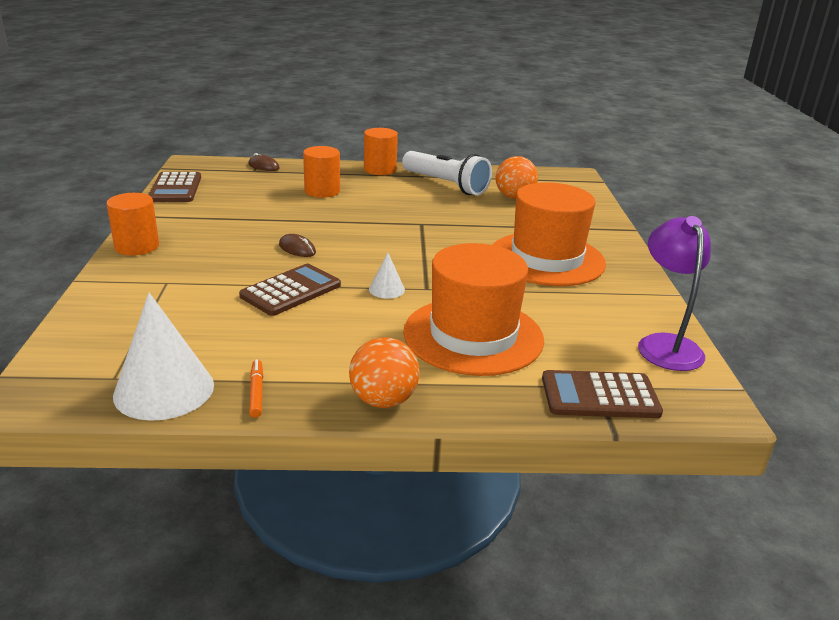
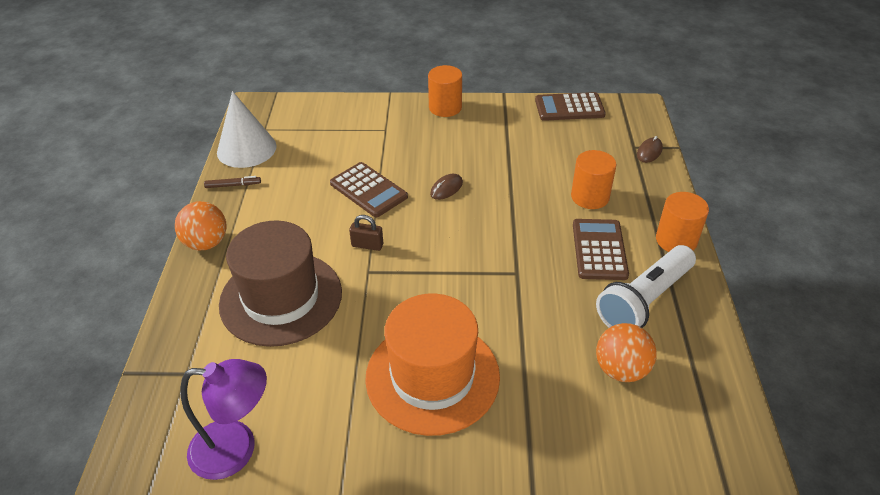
camera: 95 degrees right, 15 degrees up
orange marker [249,359,263,418] -> brown marker [204,176,261,188]
white cone [369,253,405,299] -> brown padlock [349,215,383,251]
orange hat [403,243,544,376] -> brown hat [219,220,342,347]
brown calculator [542,370,663,418] -> brown calculator moved to [573,219,629,280]

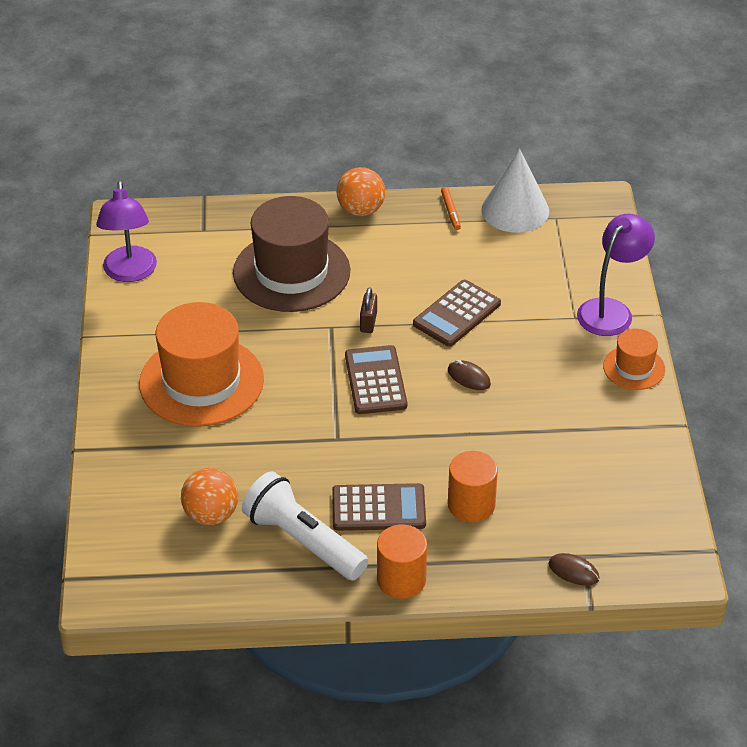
camera: 85 degrees right, 0 degrees up
brown marker [204,176,261,188] -> orange marker [441,187,461,230]
orange cylinder [428,65,462,117] -> orange hat [603,329,665,390]
brown calculator [535,92,606,121] -> brown calculator moved to [345,345,407,414]
none -> purple lamp [577,214,655,336]

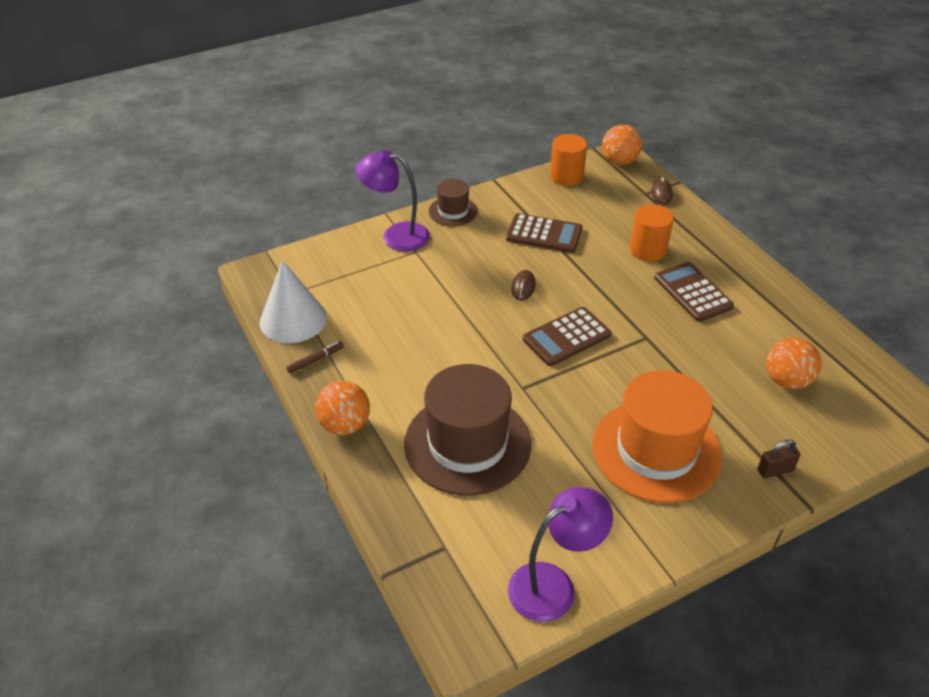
camera: 115 degrees left, 0 degrees up
white flashlight [242,471,368,580] -> none
brown padlock [360,288,377,333] -> brown padlock moved to [757,439,800,478]
orange cylinder [377,525,427,599] -> orange cylinder moved to [550,134,587,186]
brown calculator [413,279,501,347] -> brown calculator moved to [506,213,583,253]
orange marker [441,187,461,230] -> brown marker [286,341,344,374]
orange hat [603,329,665,390] -> brown hat [429,179,478,226]
none -> orange ball [602,125,642,165]

